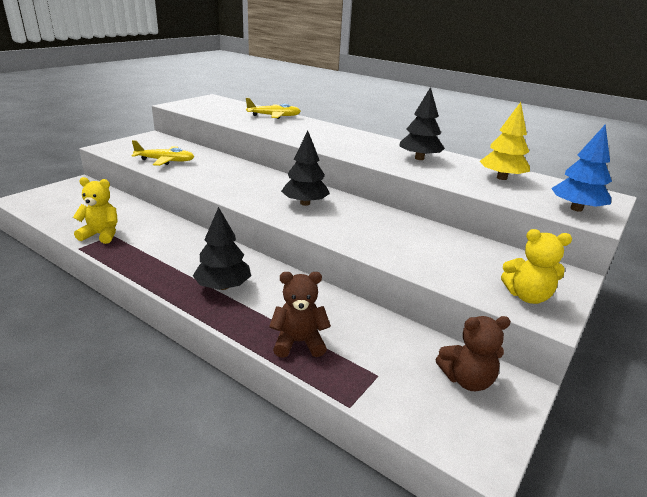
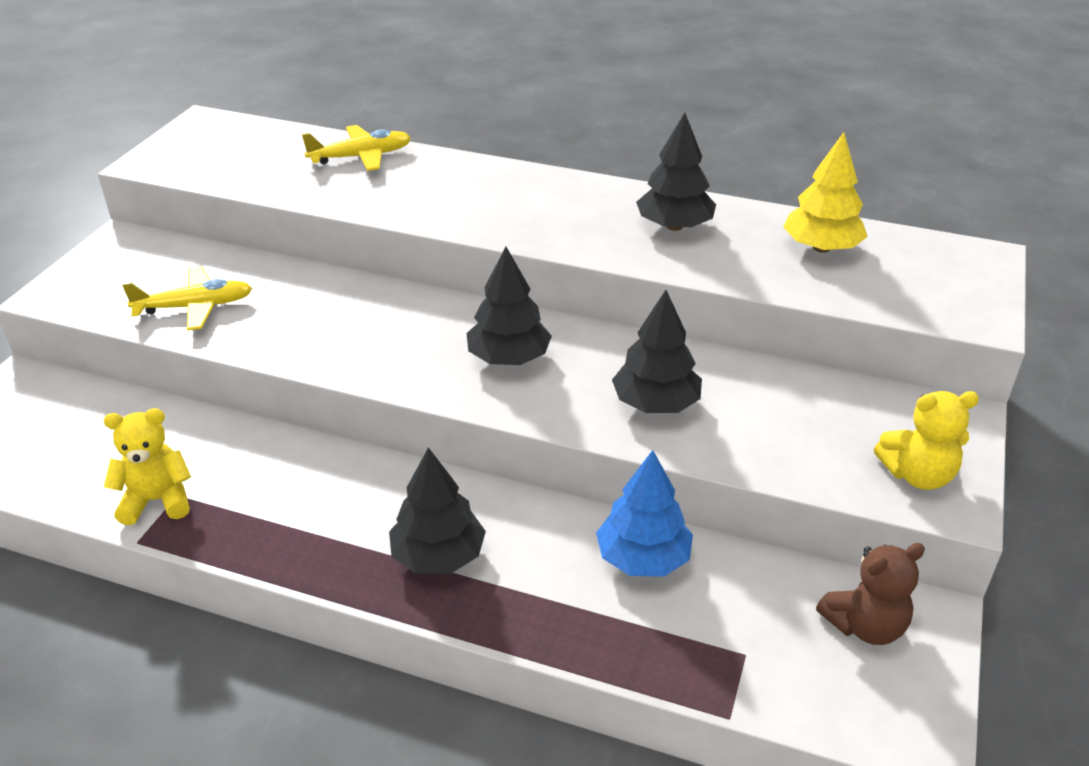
camera: 15 degrees left, 10 degrees up
brown teddy bear [269,272,331,358] -> none
blue tree [551,124,612,212] -> blue tree moved to [596,450,693,577]
none -> black tree [612,290,702,413]

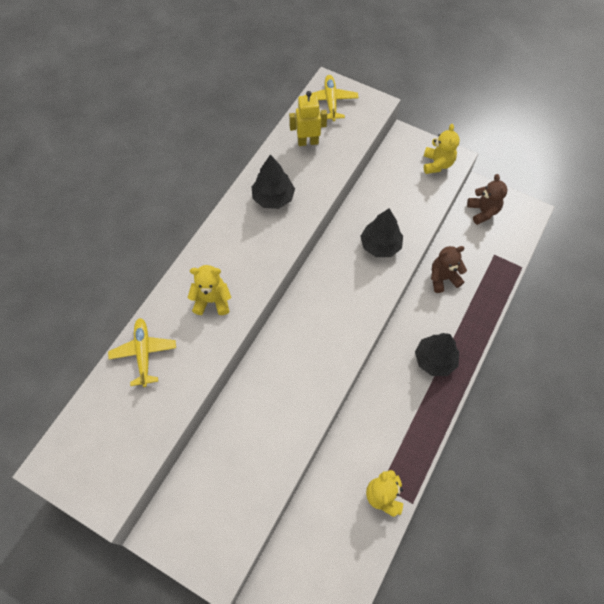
camera: 80 degrees left, 25 degrees up
yellow plane [122,267,252,331] -> yellow plane moved to [304,75,358,121]
black tree [466,247,552,365] -> none
blue tree [596,450,693,577] -> brown teddy bear [431,246,467,293]
yellow tree [783,132,868,253] -> yellow robot [289,91,327,146]
none -> yellow teddy bear [188,265,231,315]

